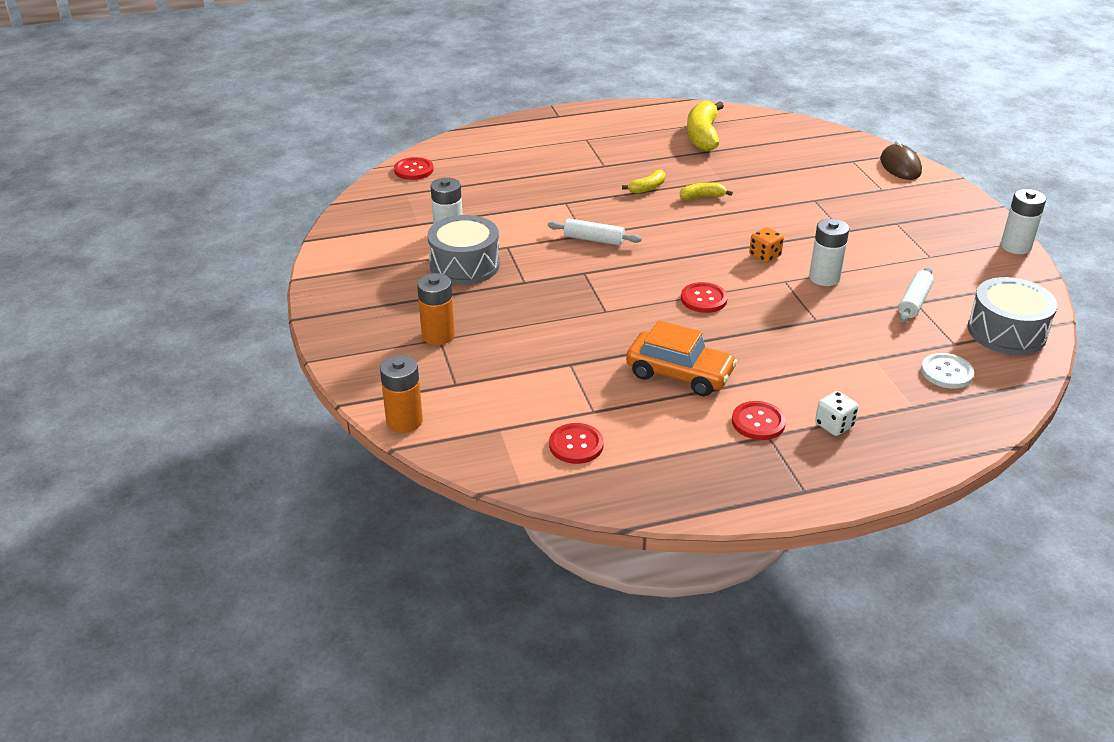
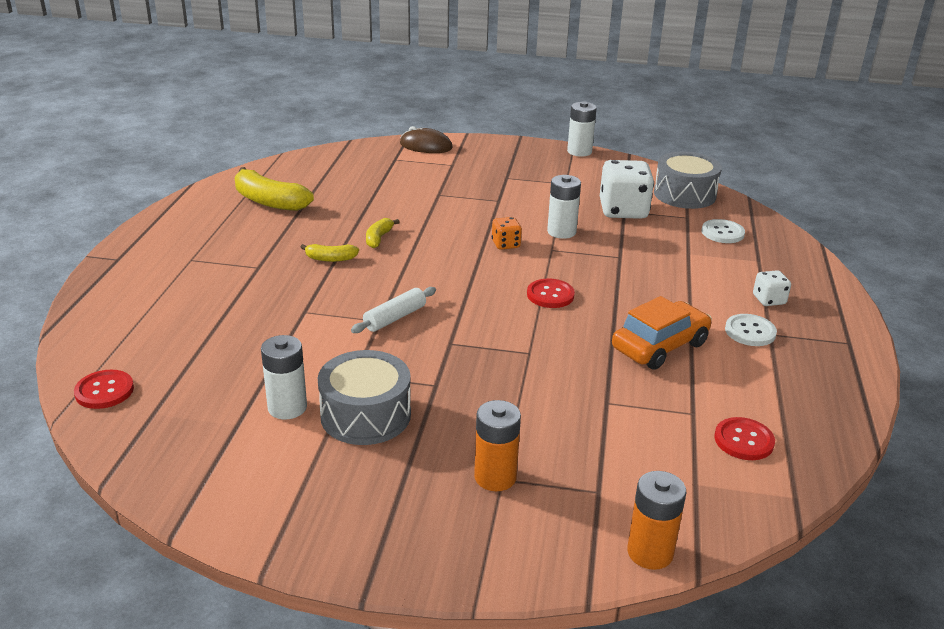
camera: 65 degrees left, 5 degrees down
yellow banana [622,170,665,194] -> yellow banana turned 105 degrees clockwise [300,244,359,262]
red button [732,401,786,440] -> white button [725,314,777,346]
white rolling pin [898,267,934,322] -> white dice [600,160,654,219]

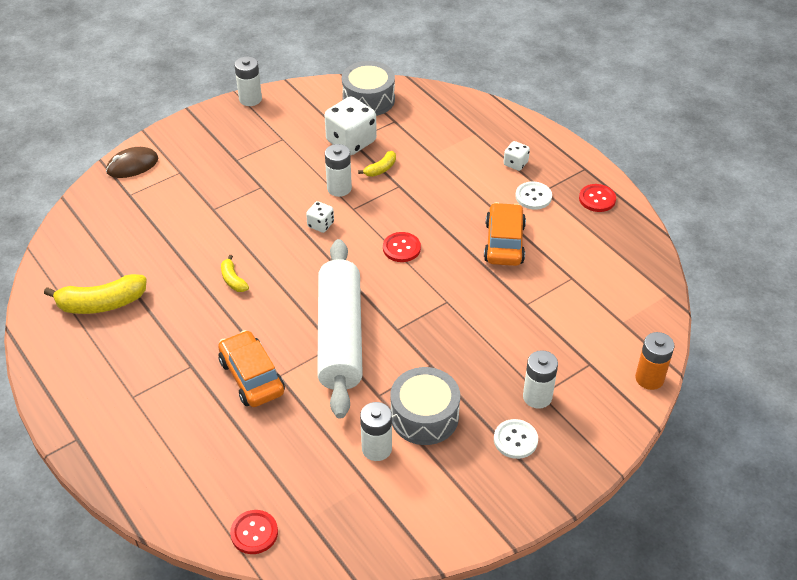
camera: 45 degrees left, 15 degrees up
yellow banana [300,244,359,262] -> yellow banana moved to [358,151,396,177]
white rolling pin [351,287,436,333] -> white rolling pin [317,239,363,419], size x2.44
orange battery [474,400,521,491] -> white battery [523,350,558,409]
orange dice [492,217,522,250] -> white dice [306,201,334,233]
white button [702,219,745,243] -> white button moved to [494,419,538,459]
red button [714,417,775,460] -> red button moved to [579,184,616,212]
none -> orange car [218,330,285,407]

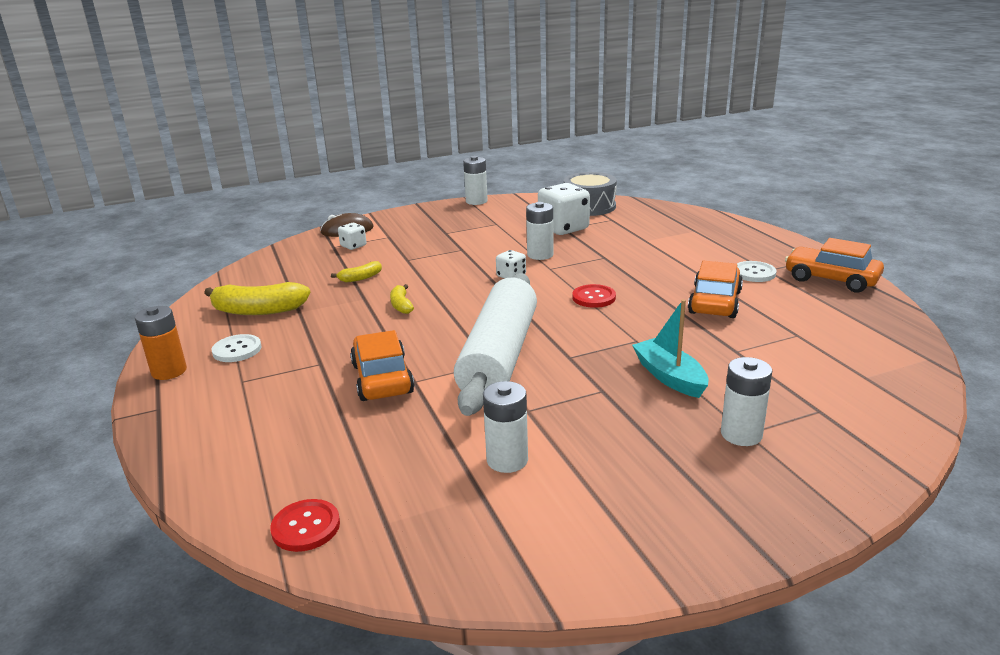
camera: 15 degrees right, 20 degrees down
yellow banana [358,151,396,177] -> yellow banana moved to [331,261,382,283]
grey drum [391,367,460,445] -> none
white button [494,419,538,459] -> white button moved to [212,334,262,362]
white dice [503,141,530,171] -> white dice moved to [338,223,366,250]
red button [579,184,616,212] -> orange car [785,238,884,292]
orange battery [635,332,675,390] -> orange battery moved to [135,306,187,380]
none -> turquoise boat [632,299,709,398]

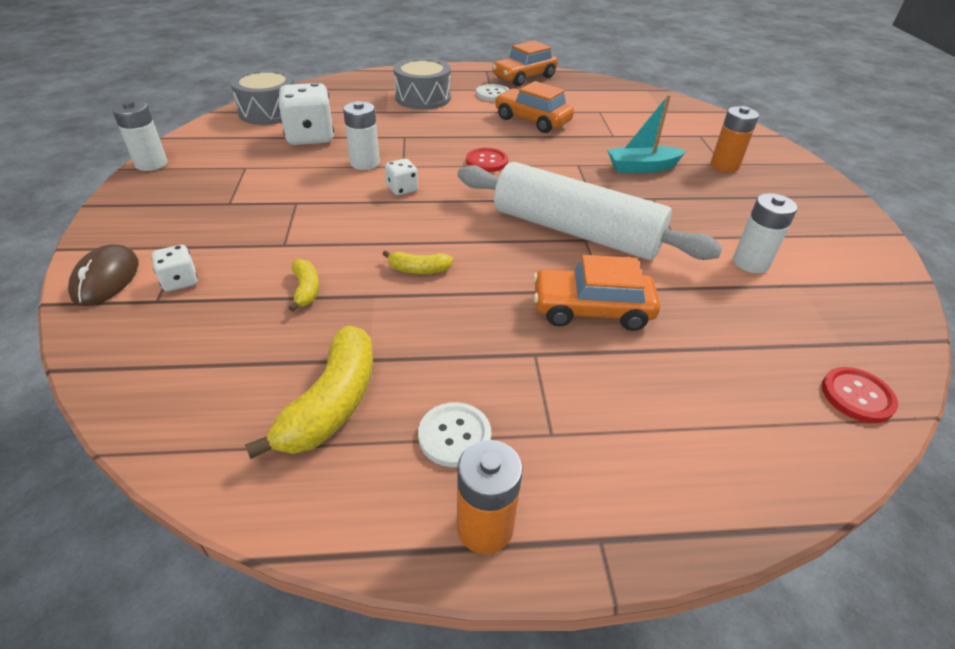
camera: 75 degrees left, 15 degrees up
white battery [721,357,772,446] -> orange battery [710,106,759,172]
none -> grey drum [393,58,451,110]

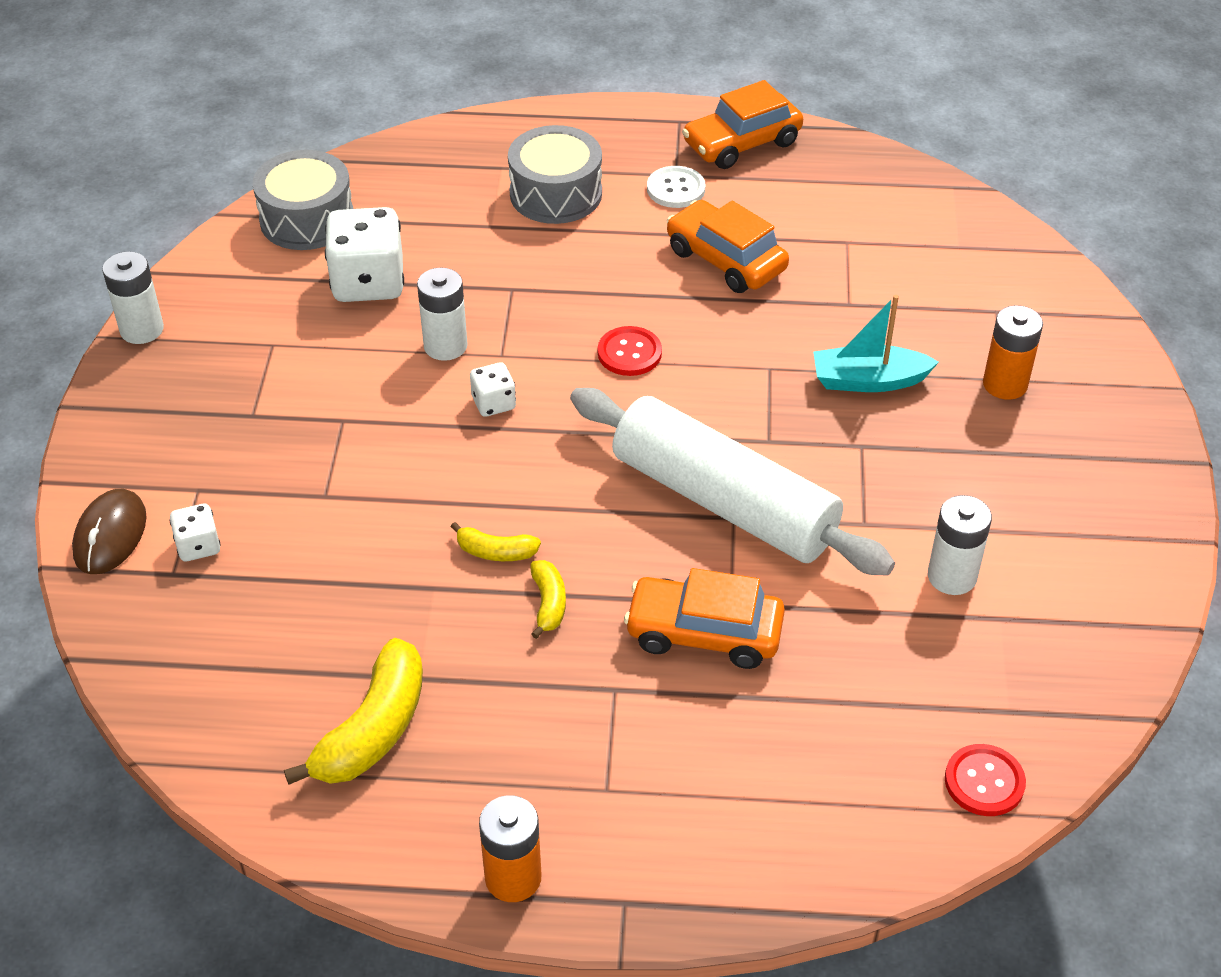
camera: 10 degrees right, 5 degrees up
yellow banana [289,259,319,312] -> yellow banana moved to [530,560,566,639]
white button [418,402,491,467] -> none

